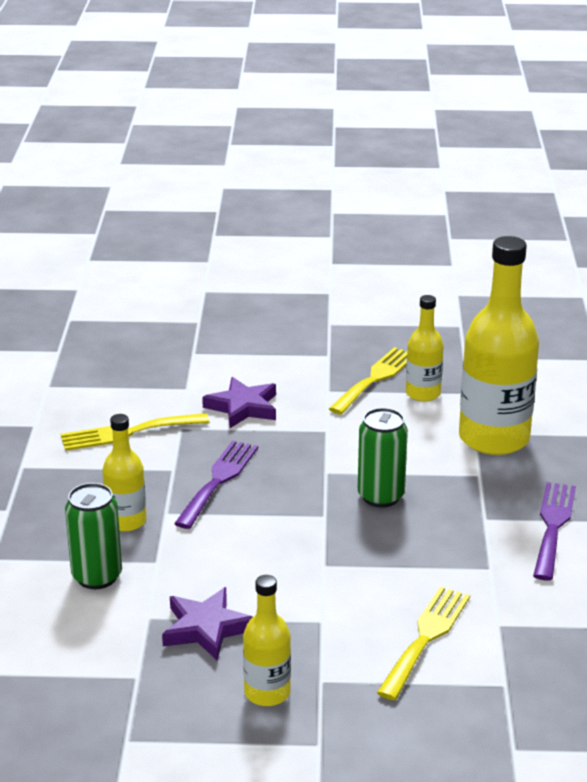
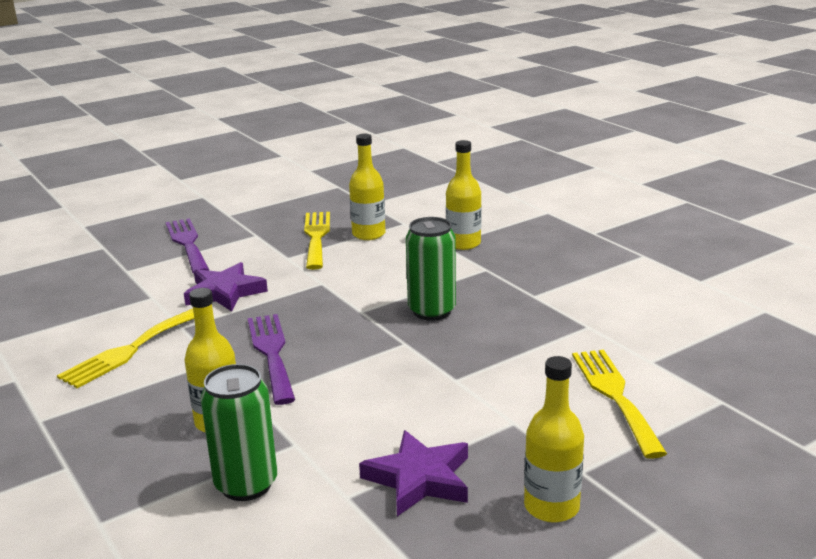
camera: 35 degrees left, 5 degrees down
yellow bottle [459,236,539,455] -> yellow bottle [446,140,482,250], size x0.52
purple fork [533,482,576,580] -> purple fork moved to [166,218,209,274]

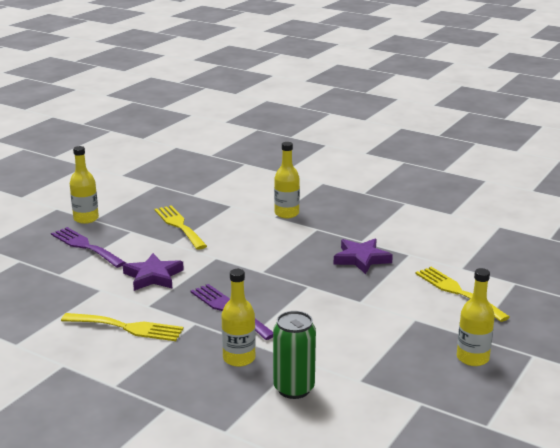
camera: 25 degrees left, 0 degrees up
yellow fork [57,309,194,388] -> yellow fork turned 90 degrees counterclockwise [61,313,184,341]
yellow bottle [349,134,386,240] -> yellow bottle moved to [70,146,99,224]
purple star [359,430,468,516] -> purple star moved to [334,238,393,274]
green can [406,217,456,321] -> none

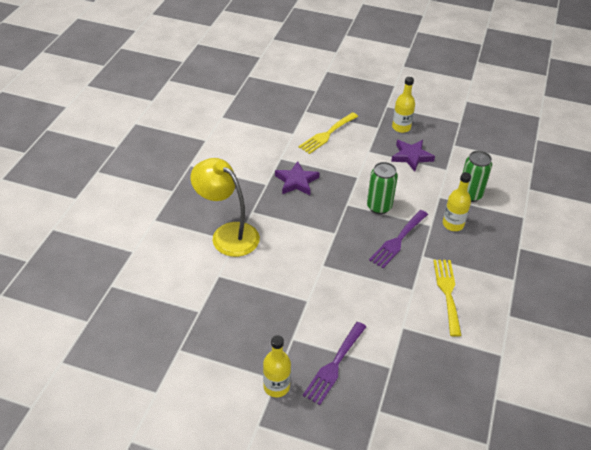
camera: 105 degrees left, 20 degrees up
purple star [123,253,184,291] -> purple star moved to [391,140,435,172]
yellow fork [154,205,207,250] -> none
yellow bottle [274,142,300,218] -> yellow lamp [191,158,260,257]
none -> green can [367,162,398,214]

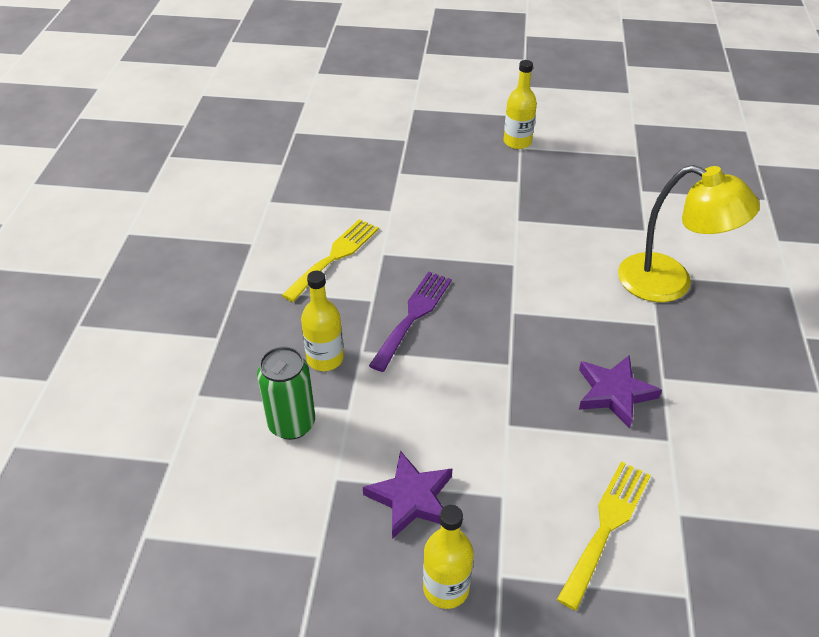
camera: 170 degrees right, 0 degrees up
purple fork [303,322,366,405] -> none
green can [367,162,398,214] -> none
yellow fork [433,260,462,337] -> yellow fork turned 135 degrees counterclockwise [282,219,379,302]

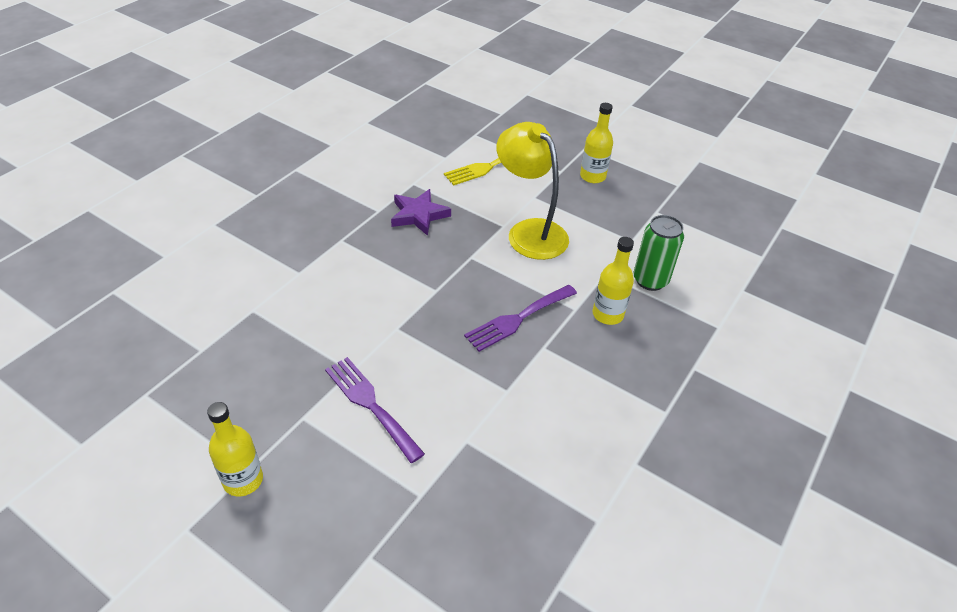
camera: 155 degrees left, 0 degrees up
yellow fork [282,219,379,302] -> none
purple star [363,451,453,539] -> none
yellow lamp [618,165,760,302] -> yellow lamp moved to [496,122,569,260]
none -> purple fork [325,357,425,463]

